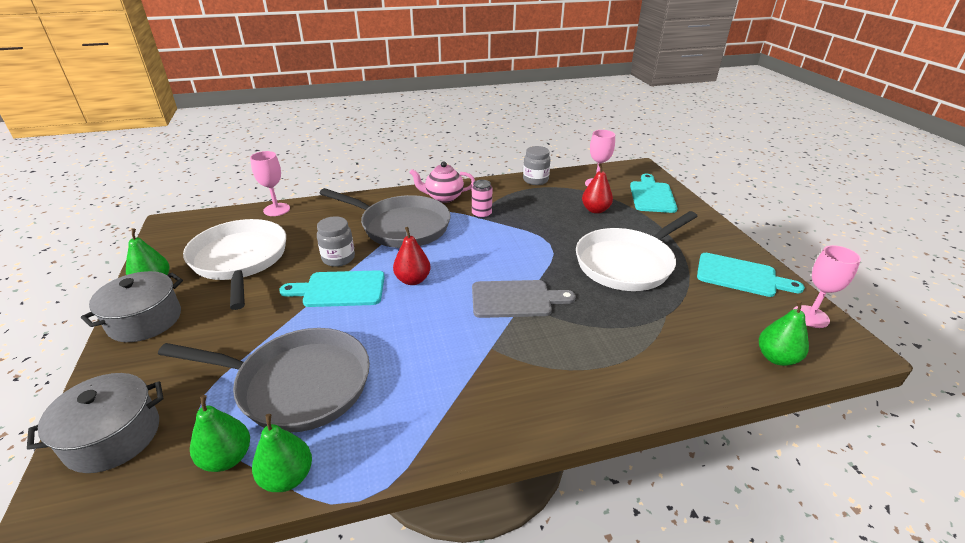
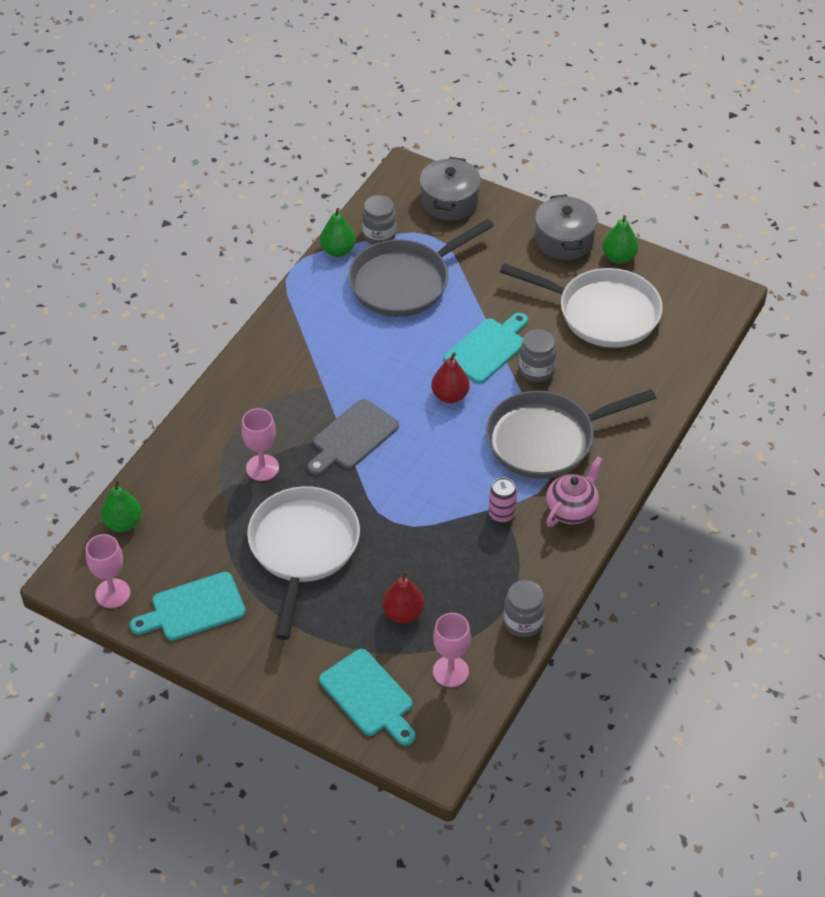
camera: 135 degrees right, 15 degrees up
green pear [190,395,250,472] -> grey jar [362,195,396,244]
pink goblet [250,151,290,216] -> pink goblet moved to [241,408,279,481]

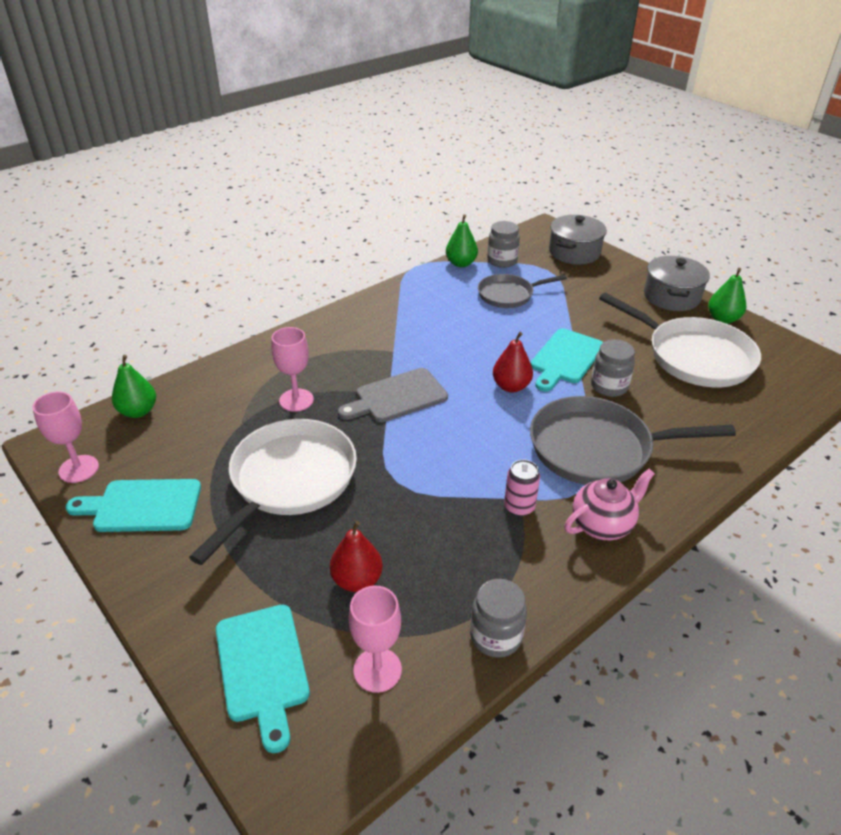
camera: 20 degrees right, 10 degrees down
grey pan [348,219,494,317] -> grey pan [478,274,567,308], size x0.59
turquoise cutting board [444,313,528,383] -> turquoise cutting board turned 150 degrees clockwise [531,328,603,392]

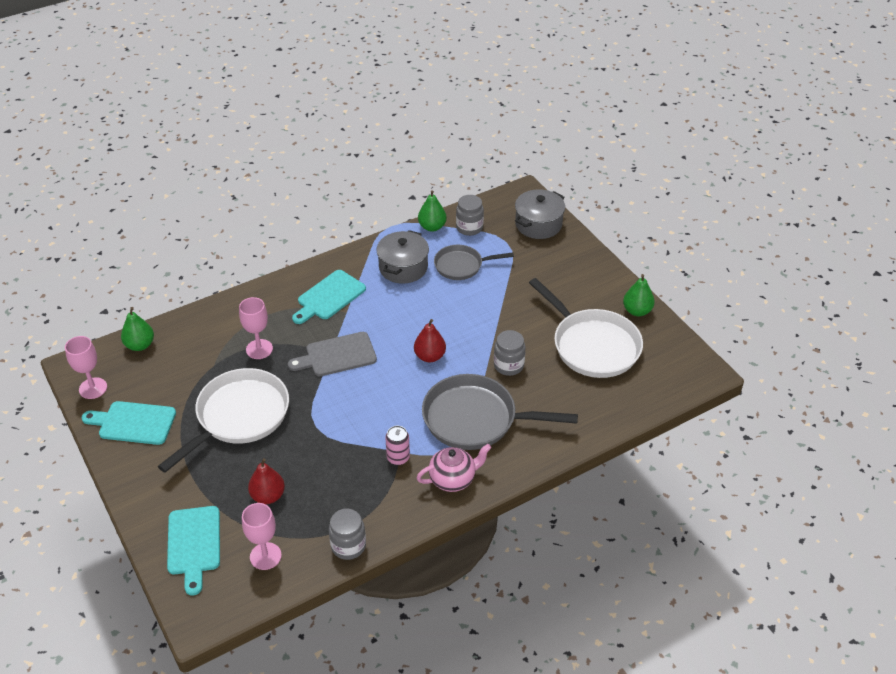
camera: 10 degrees right, 5 degrees up
turquoise cutting board [531,328,603,392] -> turquoise cutting board moved to [292,270,366,324]
grey pot [644,256,710,311] -> grey pot moved to [376,230,429,284]

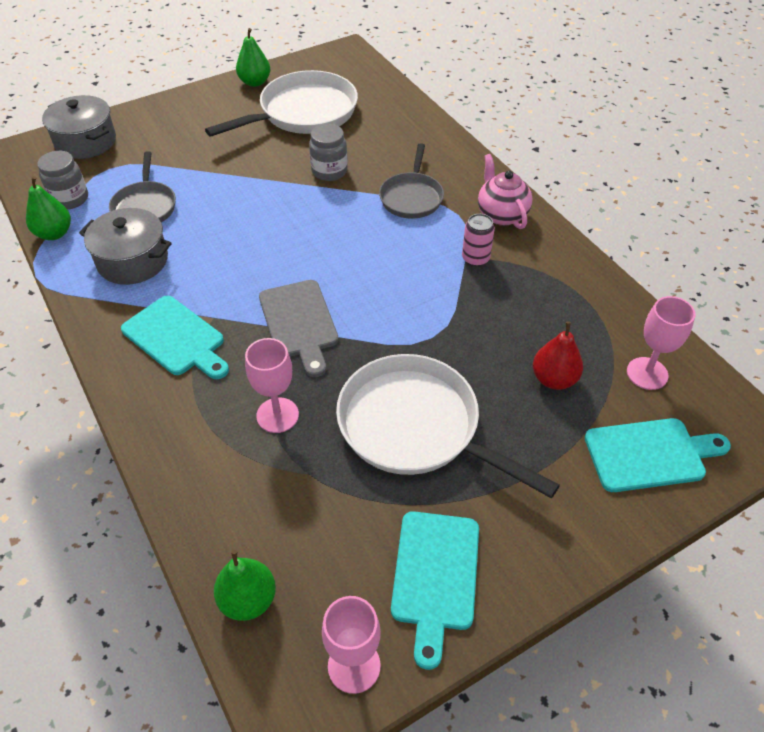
camera: 90 degrees left, 5 degrees up
grey jar [329,508,366,560] -> none
red pear [414,319,446,362] -> none
grey pan [422,374,578,450] -> grey pan [379,143,444,219], size x0.59

